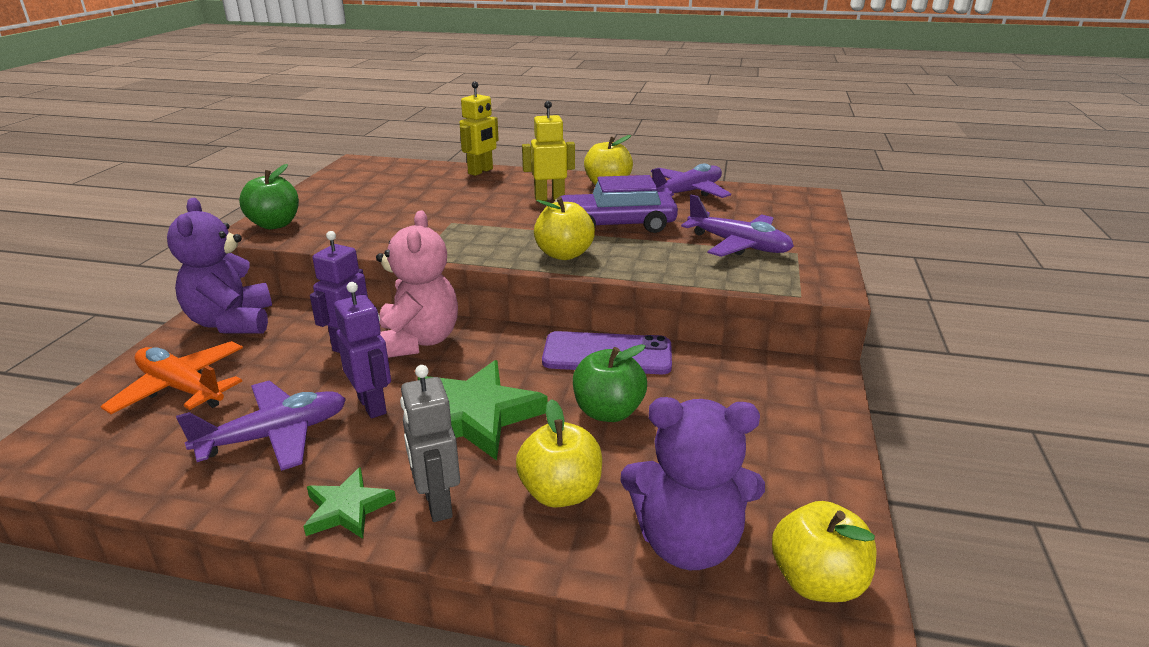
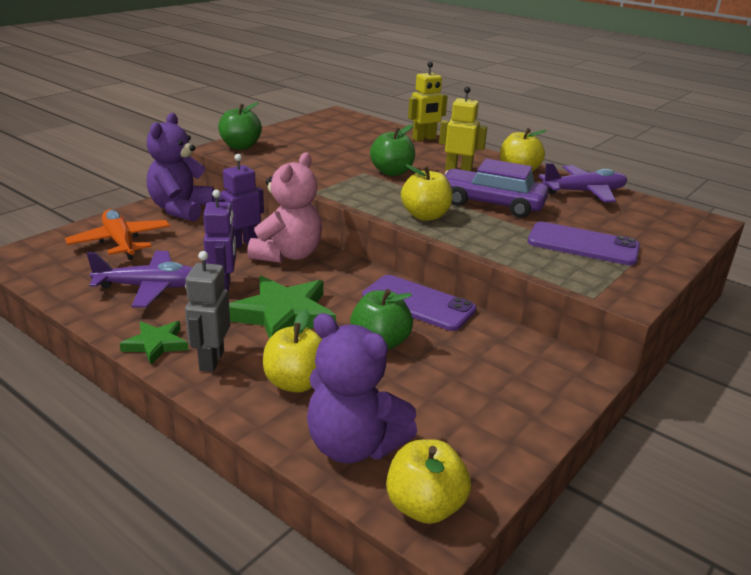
camera: 25 degrees right, 0 degrees up
purple plane [681,194,794,257] -> purple phone [528,222,640,265]
none -> green apple [370,125,415,176]

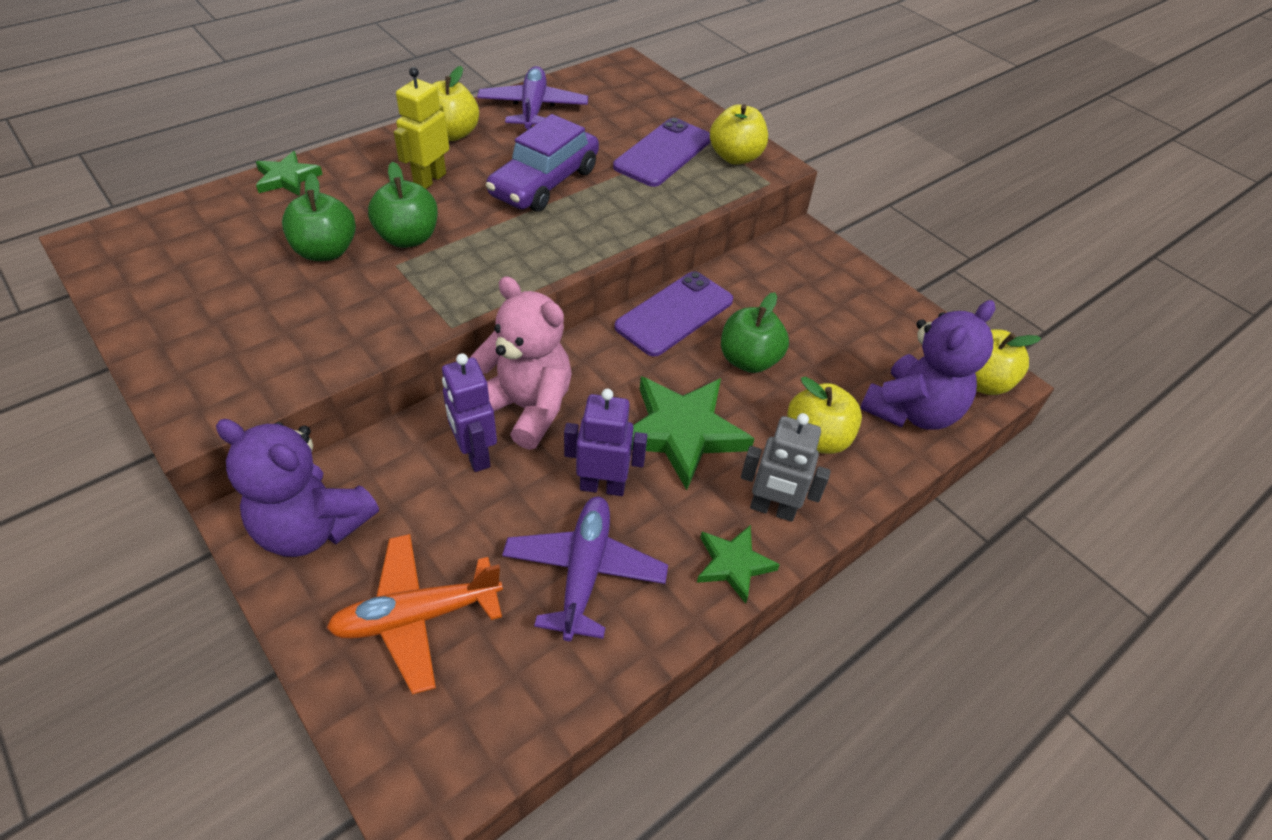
camera: 80 degrees left, 20 degrees up
green apple [218,102,262,150] -> green apple moved to [282,173,356,261]
yellow apple [401,164,453,221] -> yellow apple moved to [710,104,768,165]
yellow robot [408,62,448,141] -> green star [256,151,323,196]

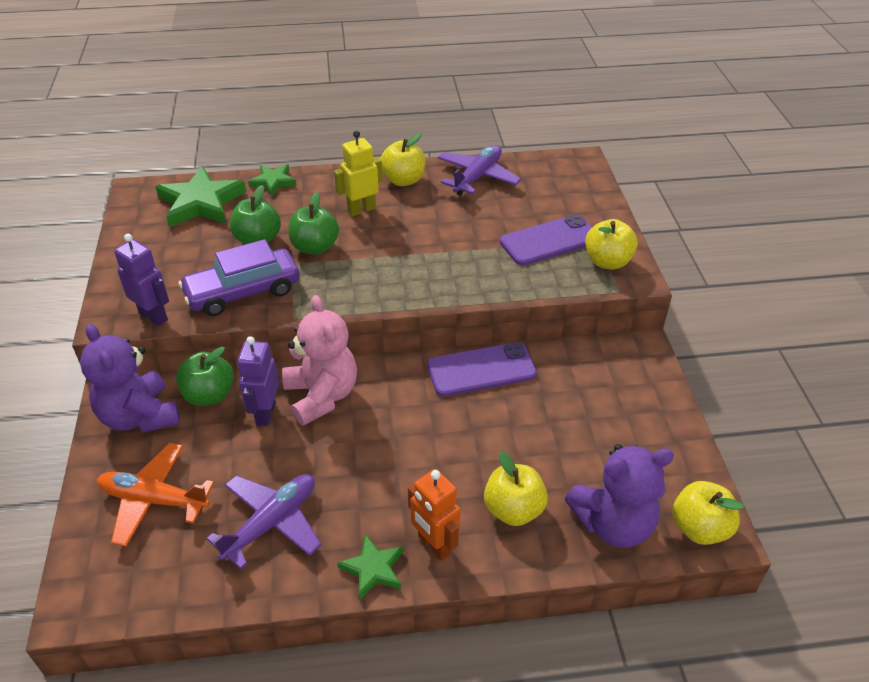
camera: 35 degrees right, 5 degrees down
purple car [486,114,599,212] -> purple car moved to [178,239,300,316]
purple robot [564,389,647,496] -> purple robot moved to [114,234,169,326]
green star [632,376,754,490] -> green star moved to [155,166,246,227]
green apple [721,292,789,373] -> green apple moved to [176,347,234,406]
grey robot [741,413,831,522] -> orange robot [408,469,460,561]

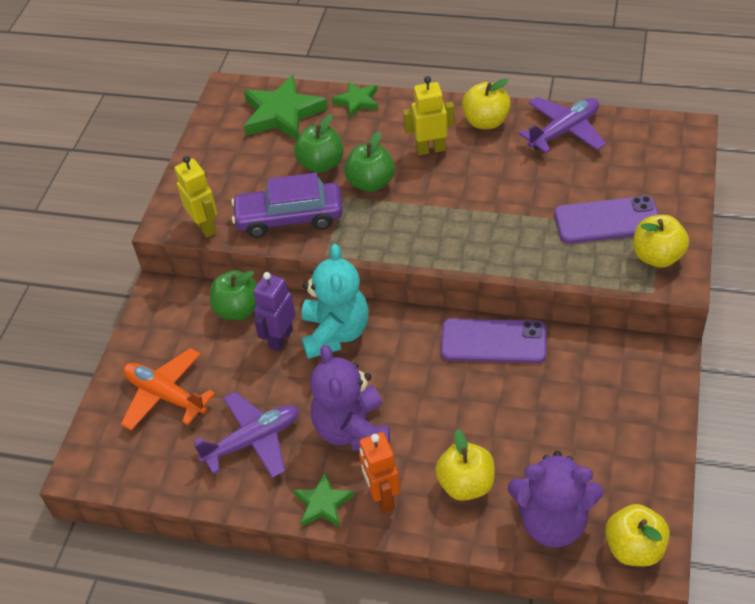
camera: 25 degrees right, 5 degrees up
purple teddy bear [80,324,180,433] -> purple teddy bear moved to [310,344,390,450]
purple robot [114,234,169,326] -> yellow robot [174,156,217,238]
pink teddy bear [282,295,357,426] -> turquoise teddy bear [302,244,369,359]

